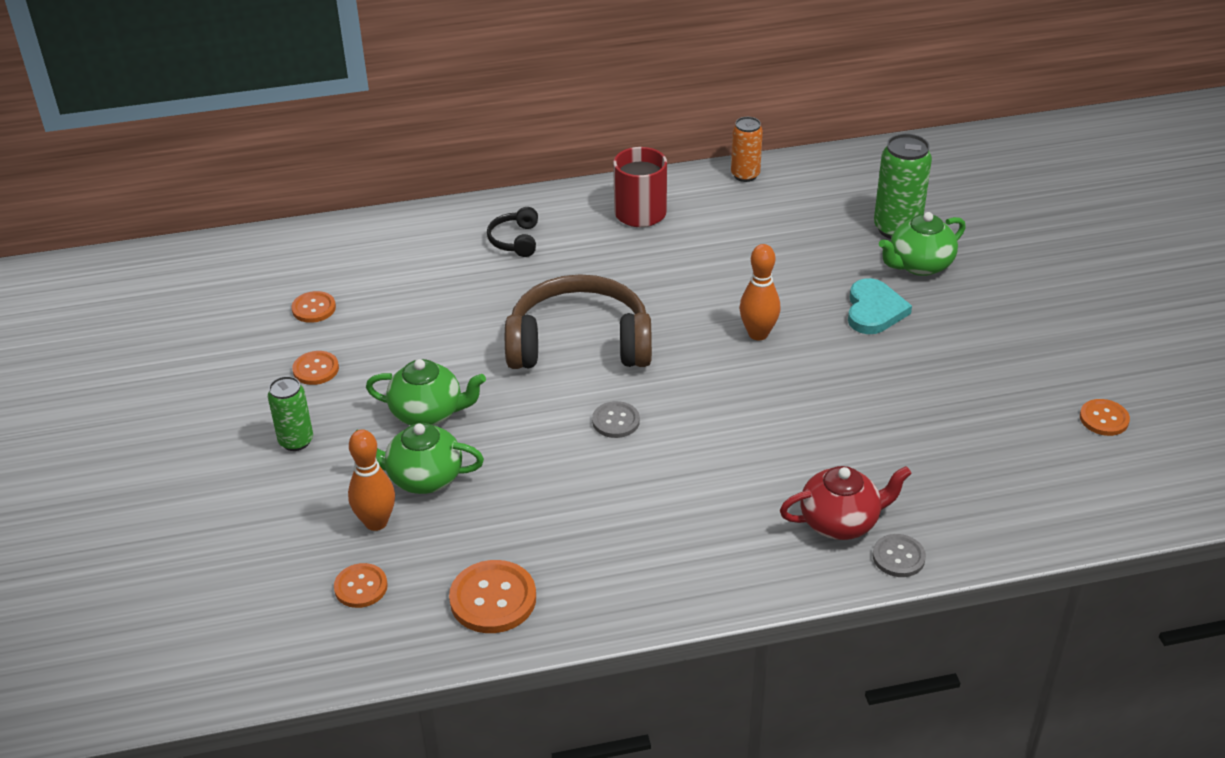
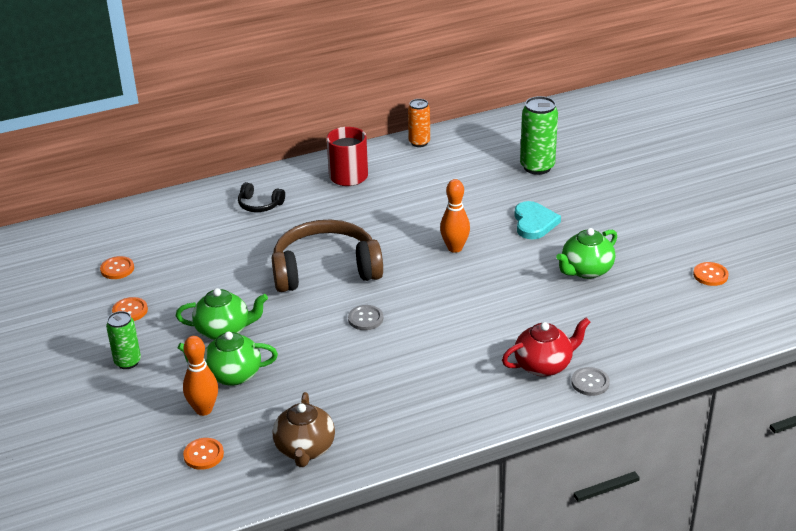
camera: 10 degrees left, 5 degrees down
orange button [449,560,536,633] -> brown teapot [273,392,335,467]
black headphones [487,207,538,257] -> black headphones turned 60 degrees counterclockwise [238,182,285,212]
green teapot [879,212,966,276] -> green teapot moved to [556,228,617,279]

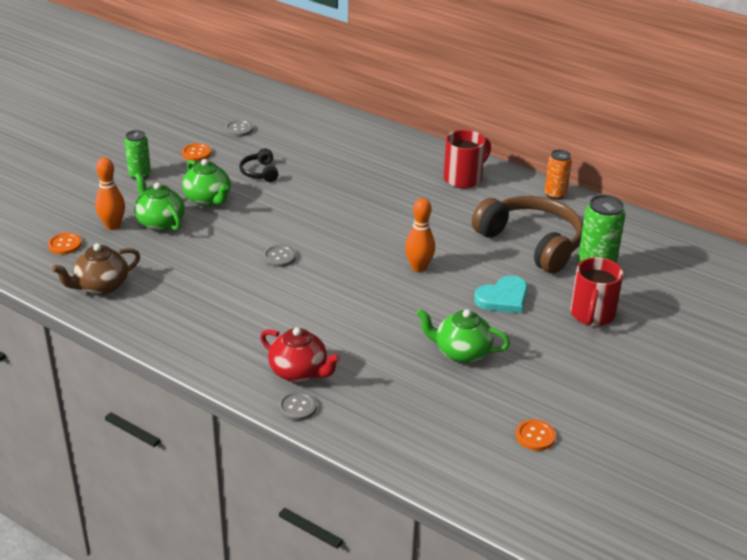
camera: 55 degrees right, 0 degrees up
orange button [100,256,134,279] -> grey button [225,120,253,137]
black headphones [238,182,285,212] -> black headphones moved to [240,149,279,182]
brown headphones [272,220,383,292] -> brown headphones moved to [472,196,583,274]
none -> red mug [570,257,623,326]

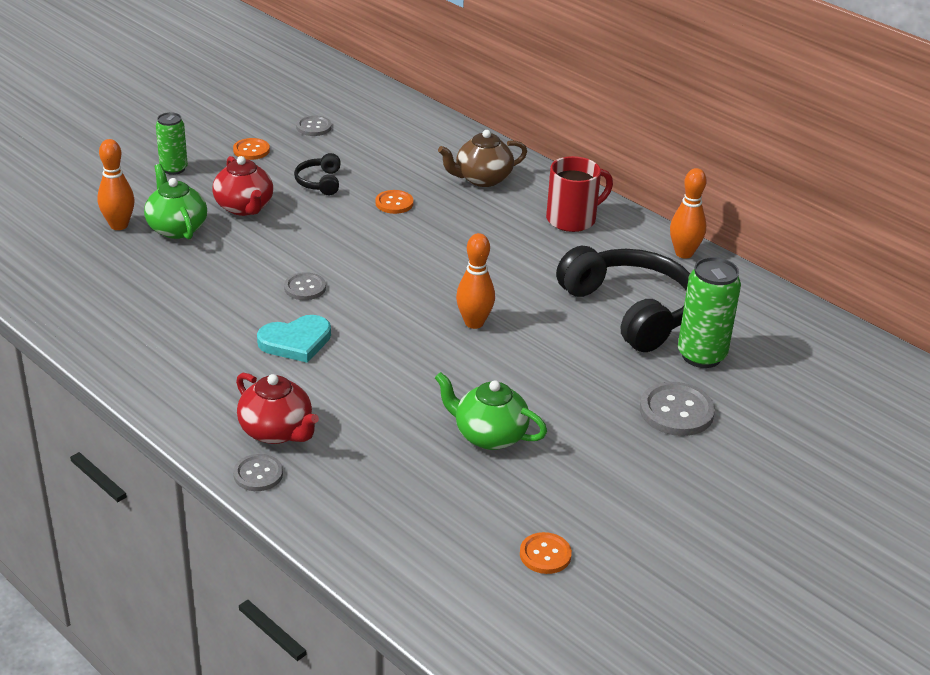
camera: 10 degrees right, 0 degrees up
orange button [48,233,82,255] -> orange button moved to [375,190,414,214]
brown teapot [52,243,140,295] -> brown teapot moved to [438,130,527,187]
green teapot [182,159,231,206] -> red teapot [212,156,273,216]
brown headphones [472,196,583,274] -> black headphones [556,246,690,352]
turquoise heart [474,276,528,313] -> turquoise heart moved to [257,315,331,363]
orange can [545,149,572,200] -> orange bowling pin [670,168,706,259]
red mug [570,257,623,326] -> grey button [640,382,715,436]

